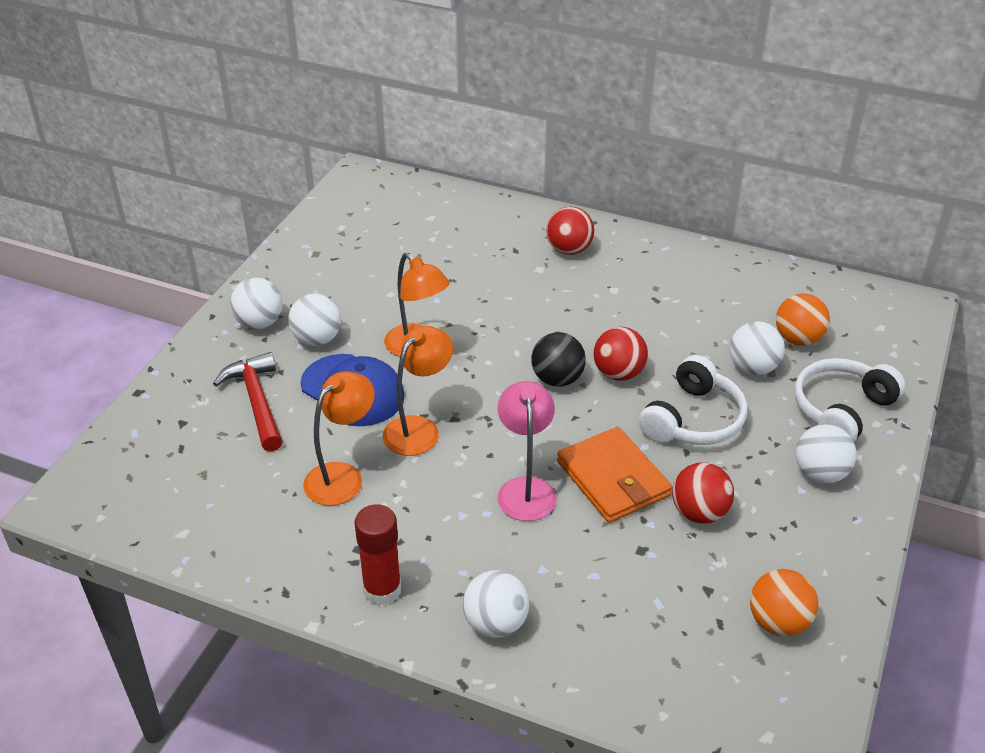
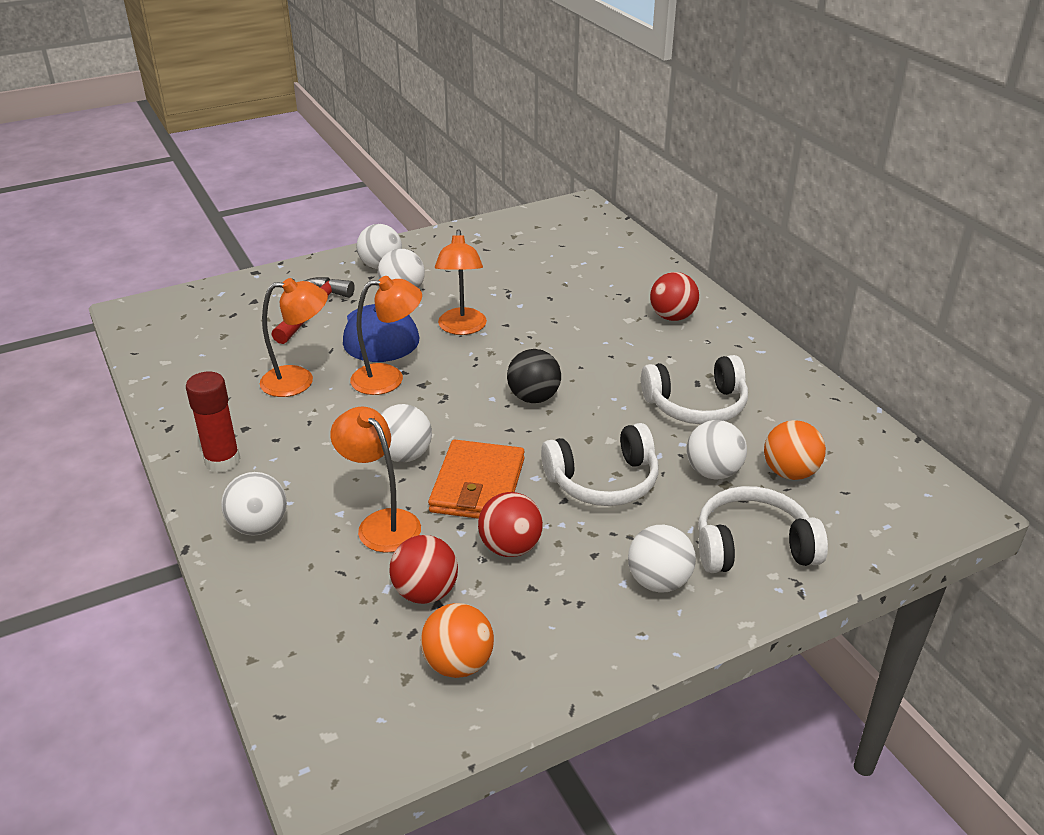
camera: 40 degrees right, 5 degrees down
pink lamp [497,381,557,521] -> white ball [381,404,432,463]
red ball [594,327,648,381] -> red ball moved to [390,535,458,604]
none -> orange lamp [330,407,421,553]
none -> white headphones [641,355,748,425]

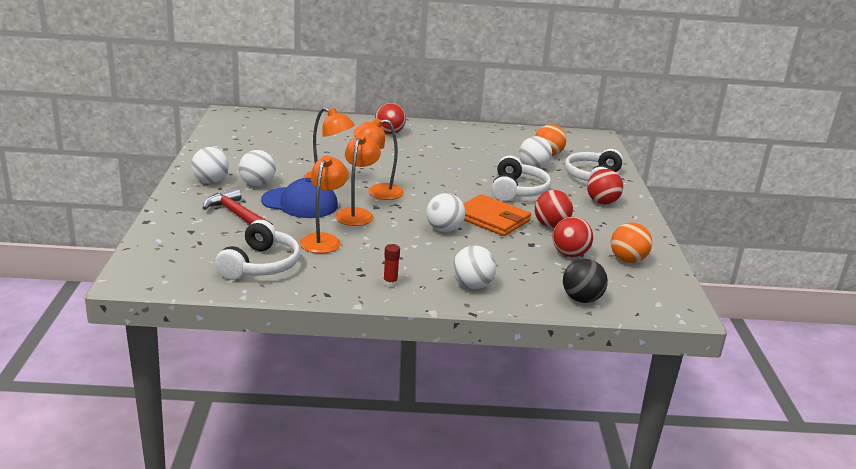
camera: 65 degrees left, 10 degrees down
red glue stick [186,371,240,473] -> red glue stick [383,244,400,287], size x0.56
orange lamp [330,407,421,553] -> orange lamp moved to [353,118,404,200]
black ball [507,349,561,403] -> black ball moved to [563,259,608,303]
white ball [628,525,696,593] -> red ball [587,169,623,205]
white headphones [641,355,748,425] -> white headphones moved to [215,220,300,280]

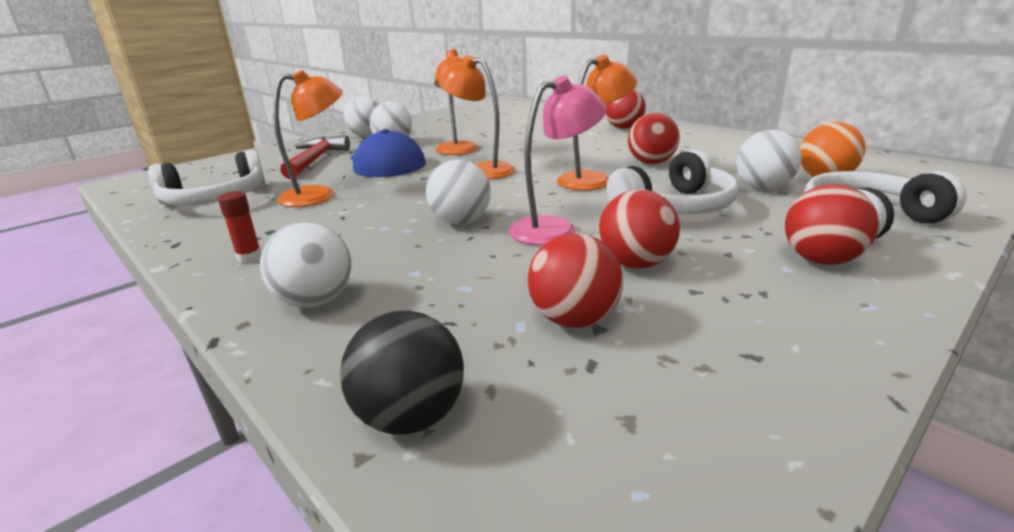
camera: 50 degrees right, 0 degrees up
orange lamp [335,134,381,226] -> orange lamp moved to [557,55,637,191]
orange wallet [463,194,531,236] -> pink lamp [509,76,607,245]
orange ball [611,223,652,263] -> none
none -> red ball [628,113,680,164]

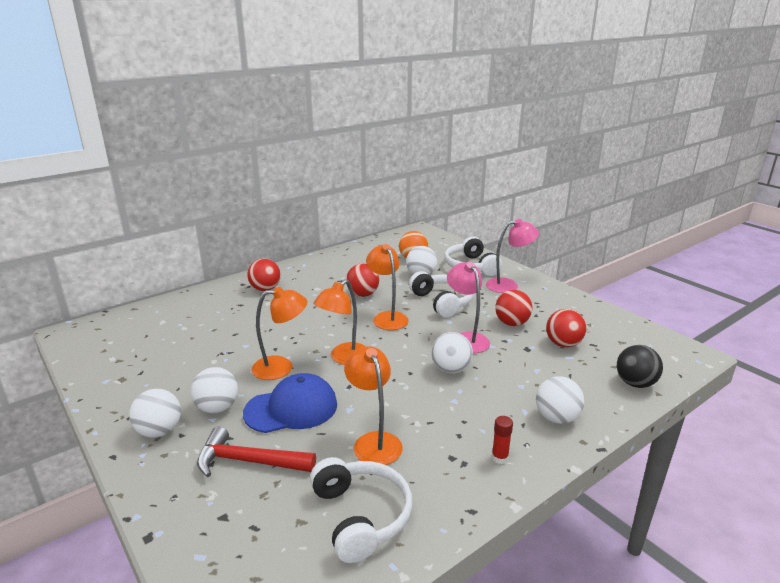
camera: 85 degrees left, 0 degrees up
red ball [785,184,879,265] -> pink lamp [486,219,539,293]

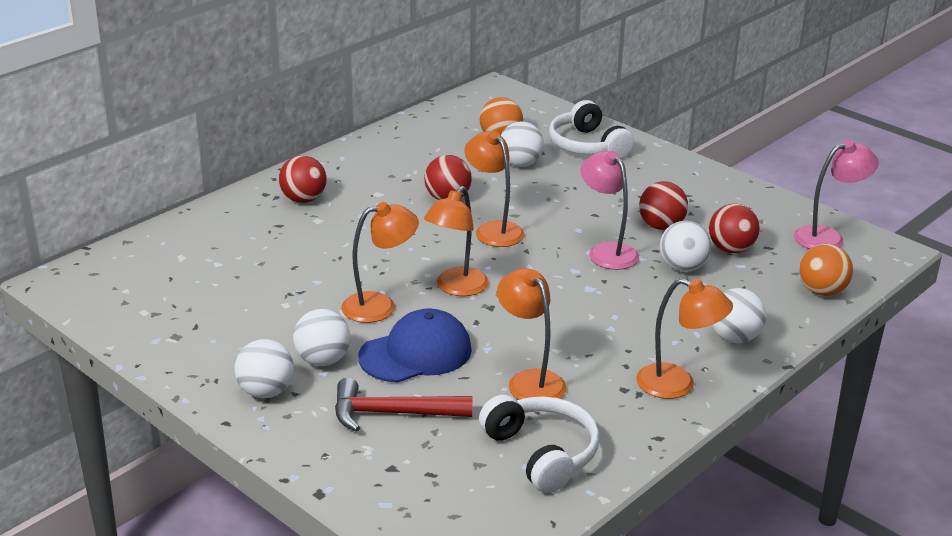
camera: 10 degrees left, 5 degrees up
white headphones [409,271,474,318] -> none
white ball [431,332,473,373] -> white ball moved to [660,221,711,272]
pink lamp [486,219,539,293] -> pink lamp moved to [794,140,879,249]
red glue stick [492,416,513,464] -> orange lamp [636,278,733,399]
black ball [617,345,663,388] -> orange ball [799,244,853,296]

